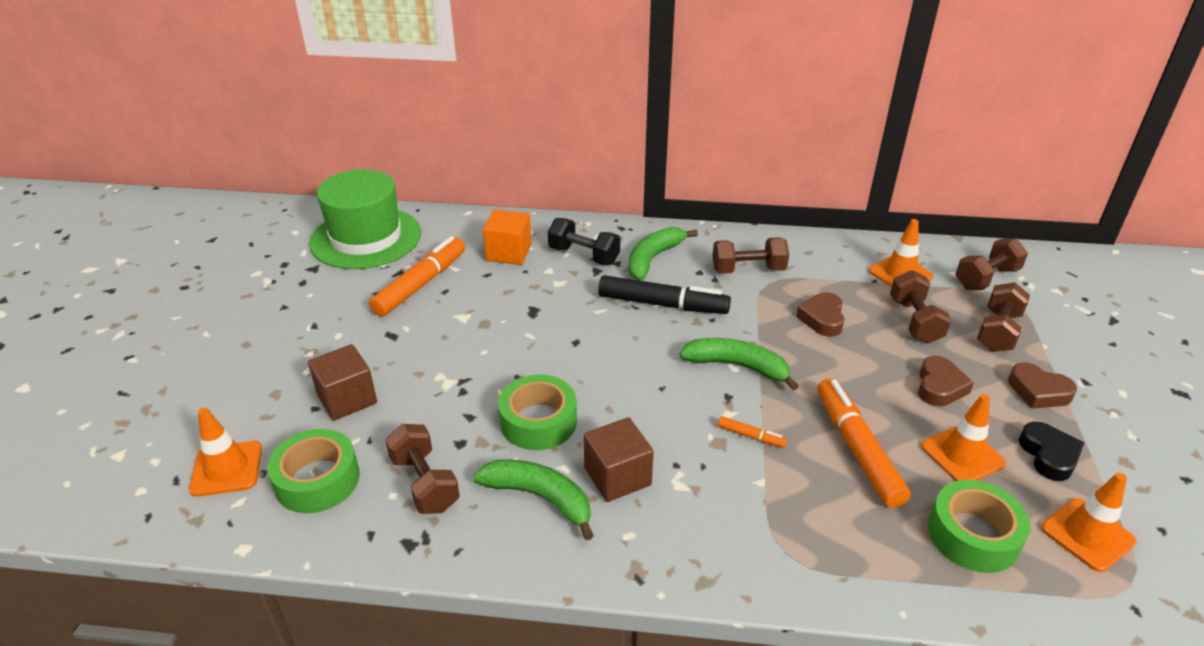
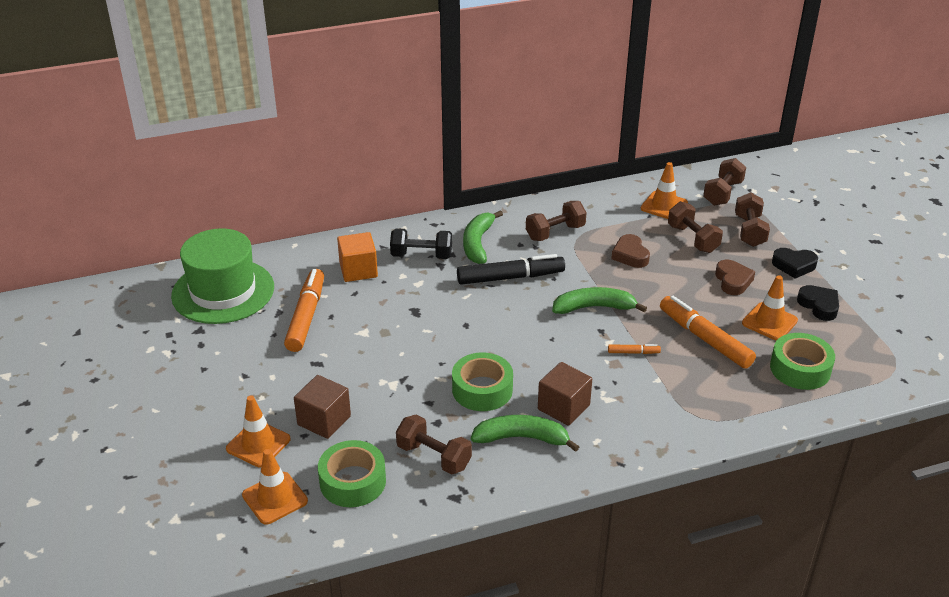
camera: 25 degrees left, 0 degrees up
brown heart [1008,363,1077,409] -> black heart [772,248,818,279]
orange traffic cone [1041,473,1136,572] -> orange traffic cone moved to [226,395,291,468]

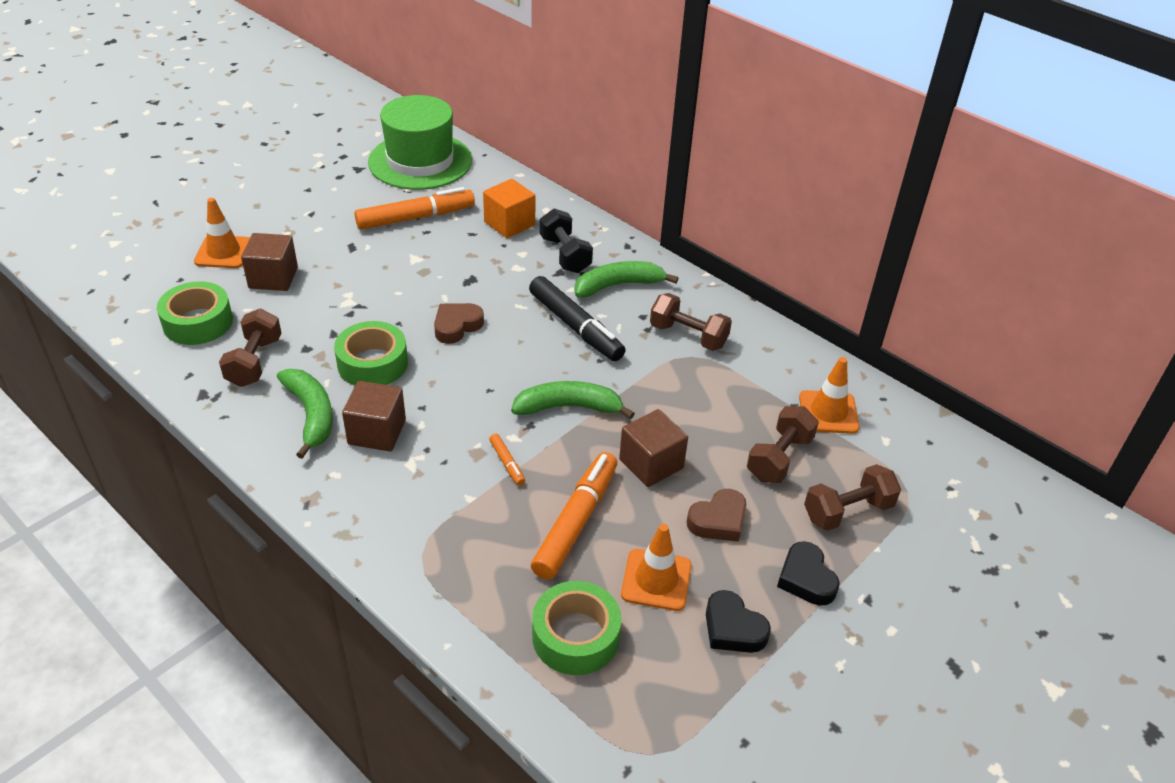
camera: 60 degrees right, 5 degrees up
orange traffic cone [242,449,308,525] -> none
green banana [552,287,647,314] -> green banana turned 60 degrees counterclockwise [511,381,635,419]
brown heart [611,234,650,268] -> brown heart moved to [434,303,484,344]
brown dumbbell [703,158,746,206] -> none
black heart [797,285,839,321] -> black heart turned 105 degrees clockwise [706,590,771,653]
none -> brown cube [619,409,688,487]

